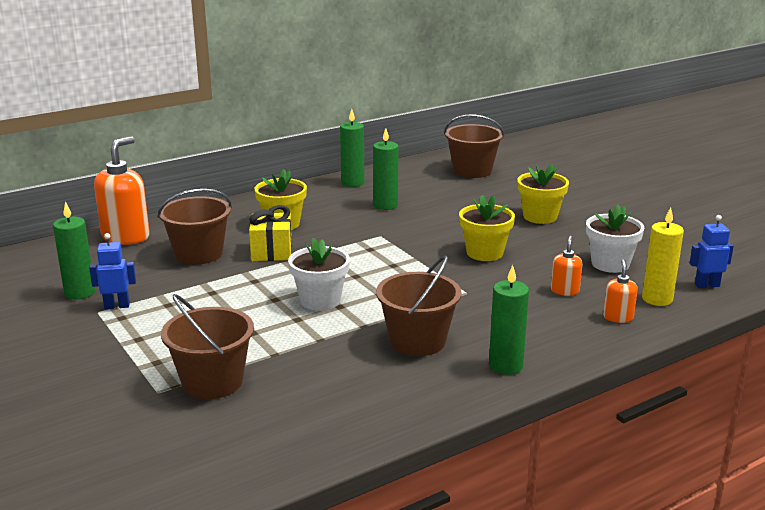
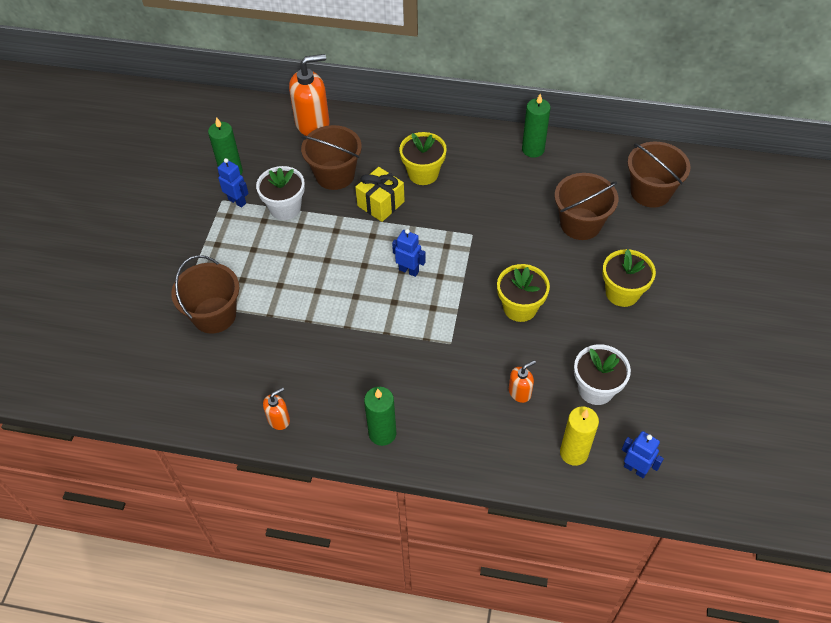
camera: 45 degrees right, 30 degrees up
white flower pot [288,238,350,311] -> white flower pot moved to [256,166,305,220]
green candle [373,128,399,210] -> none
brown bucket [376,255,462,356] -> brown bucket moved to [555,173,618,240]
orange soap dispenser [603,259,638,323] -> orange soap dispenser moved to [263,387,290,430]
none -> blue robot [392,229,426,277]

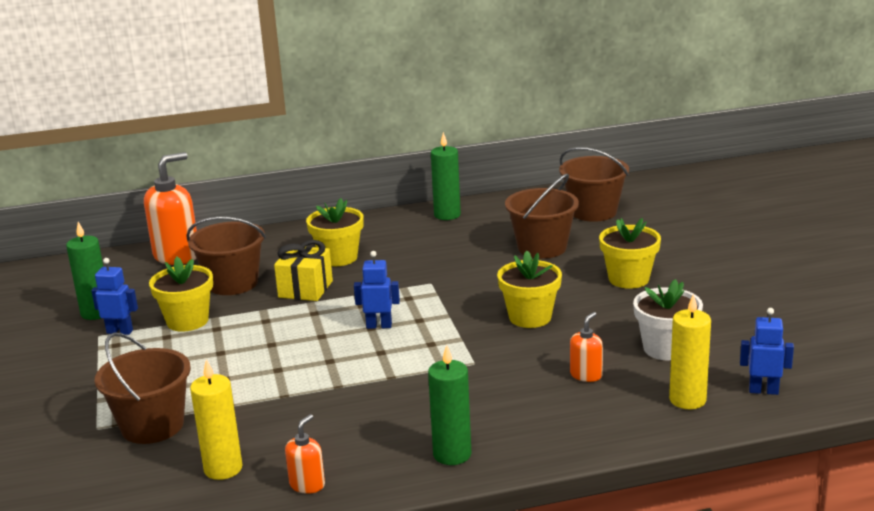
camera: 25 degrees left, 30 degrees down
white flower pot [256,166,305,220] -> yellow flower pot [149,257,213,332]
none -> yellow candle [190,360,242,480]

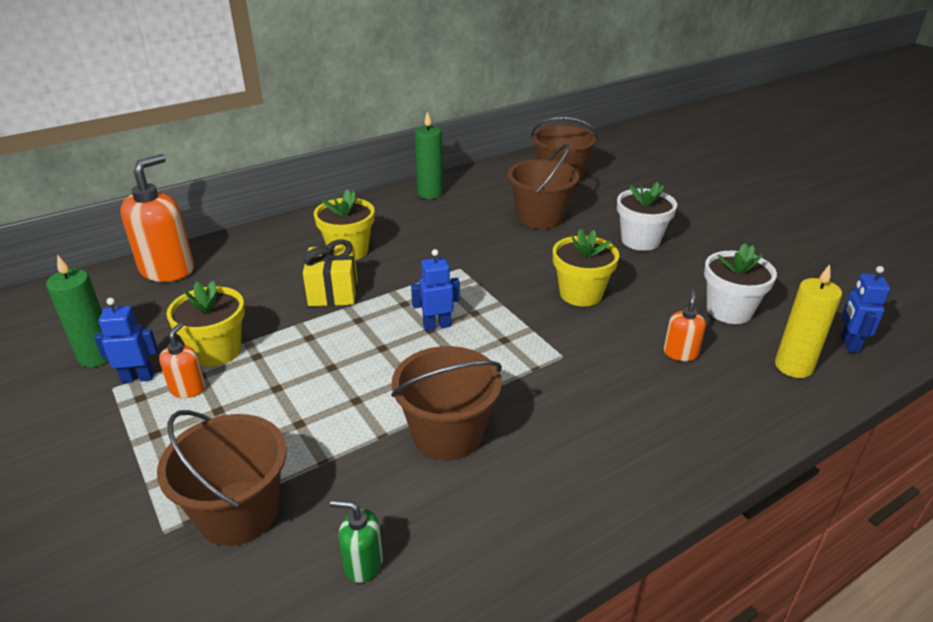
camera: 20 degrees left, 10 degrees up
brown bucket [186,217,266,295] -> brown bucket moved to [391,346,502,460]
yellow candle [190,360,242,480] -> green soap dispenser [330,500,383,583]
orange soap dispenser [285,414,325,494] -> orange soap dispenser moved to [159,322,206,398]
green candle [428,345,471,465] -> none
yellow flower pot [599,218,661,289] -> white flower pot [617,182,677,251]
blue robot [740,308,794,395] -> blue robot turned 75 degrees counterclockwise [841,266,890,353]

